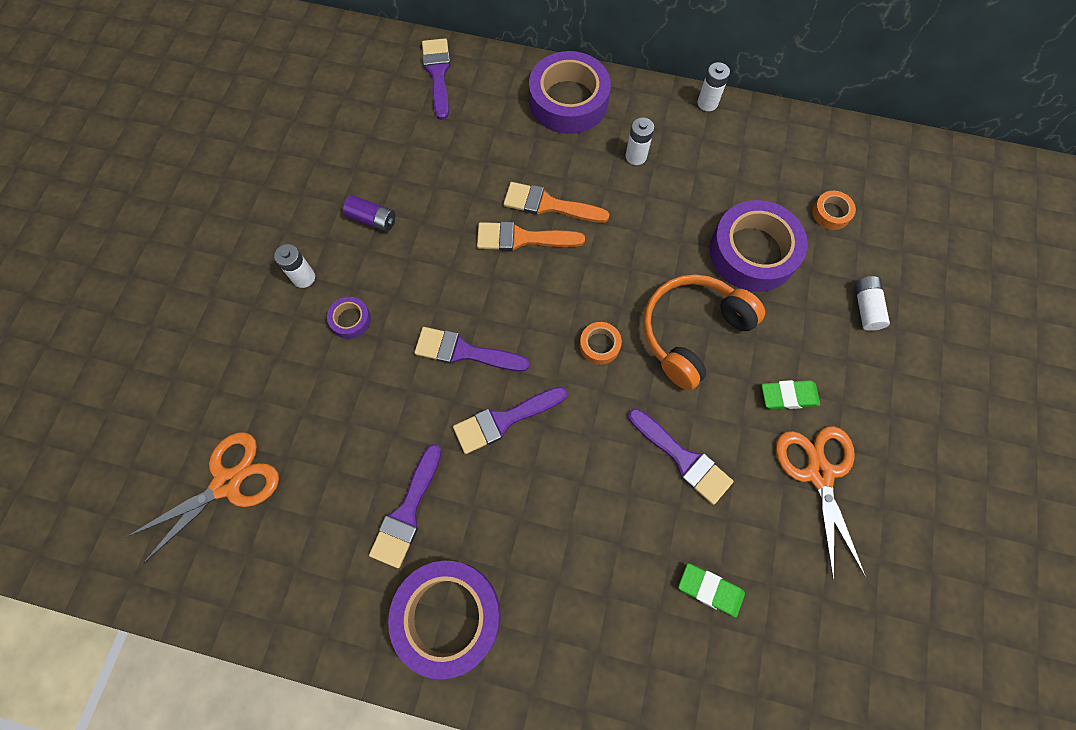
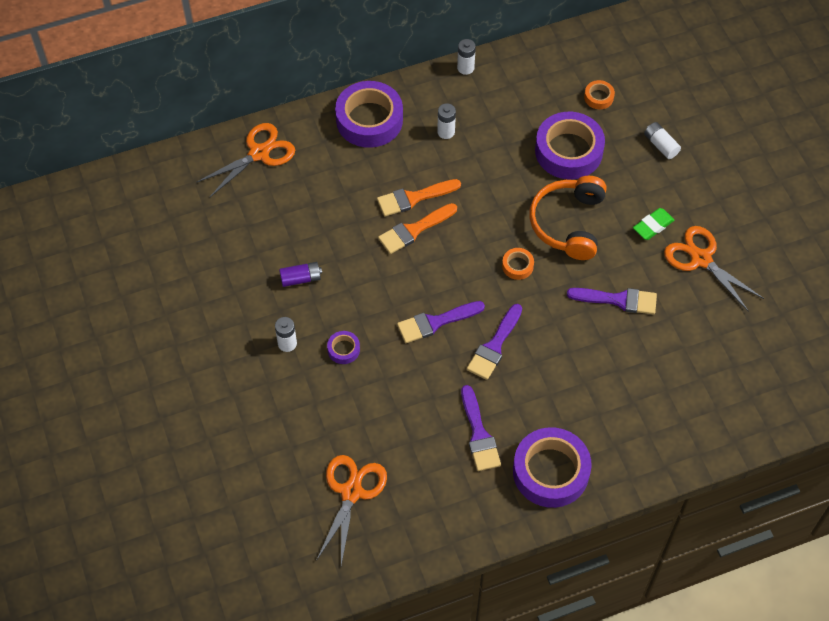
camera: 35 degrees left, 10 degrees down
purple brush [422,38,451,120] -> orange scissors [196,123,295,197]
green eraser [678,563,745,617] -> none

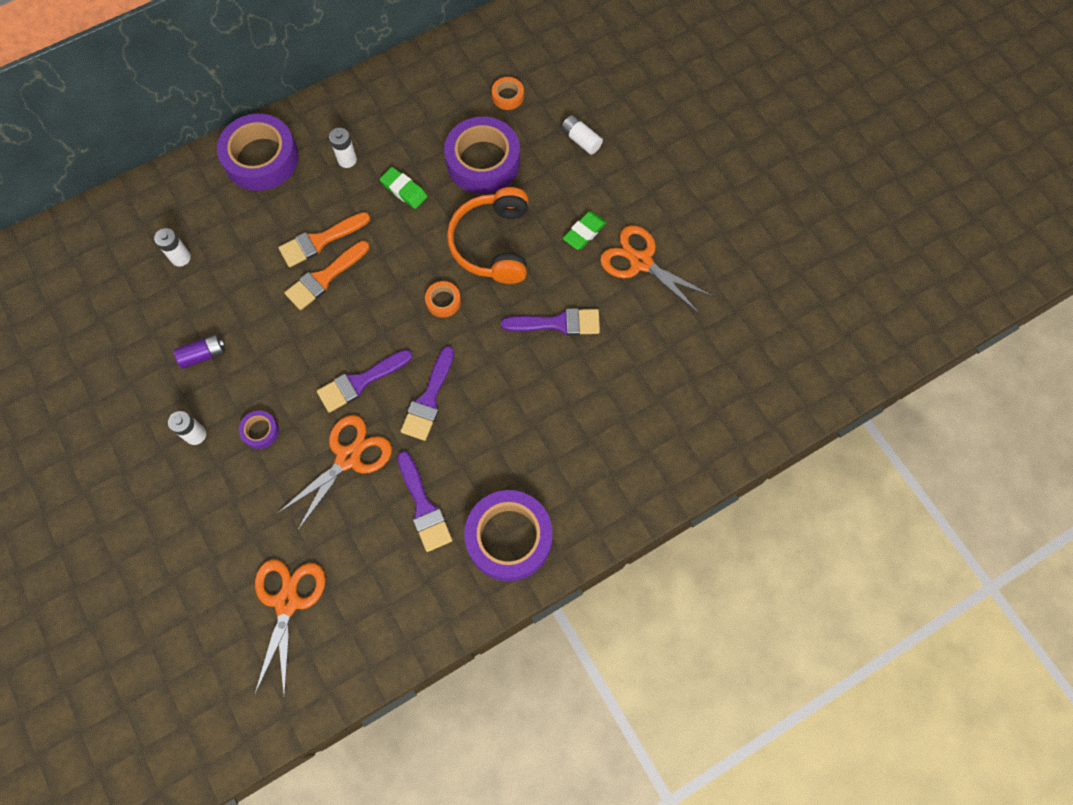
camera: 10 degrees left, 10 degrees up
orange scissors [196,123,295,197] -> orange scissors moved to [277,415,392,532]
white battery [457,39,476,75] -> white battery moved to [154,228,191,267]
none -> green eraser [380,167,427,209]

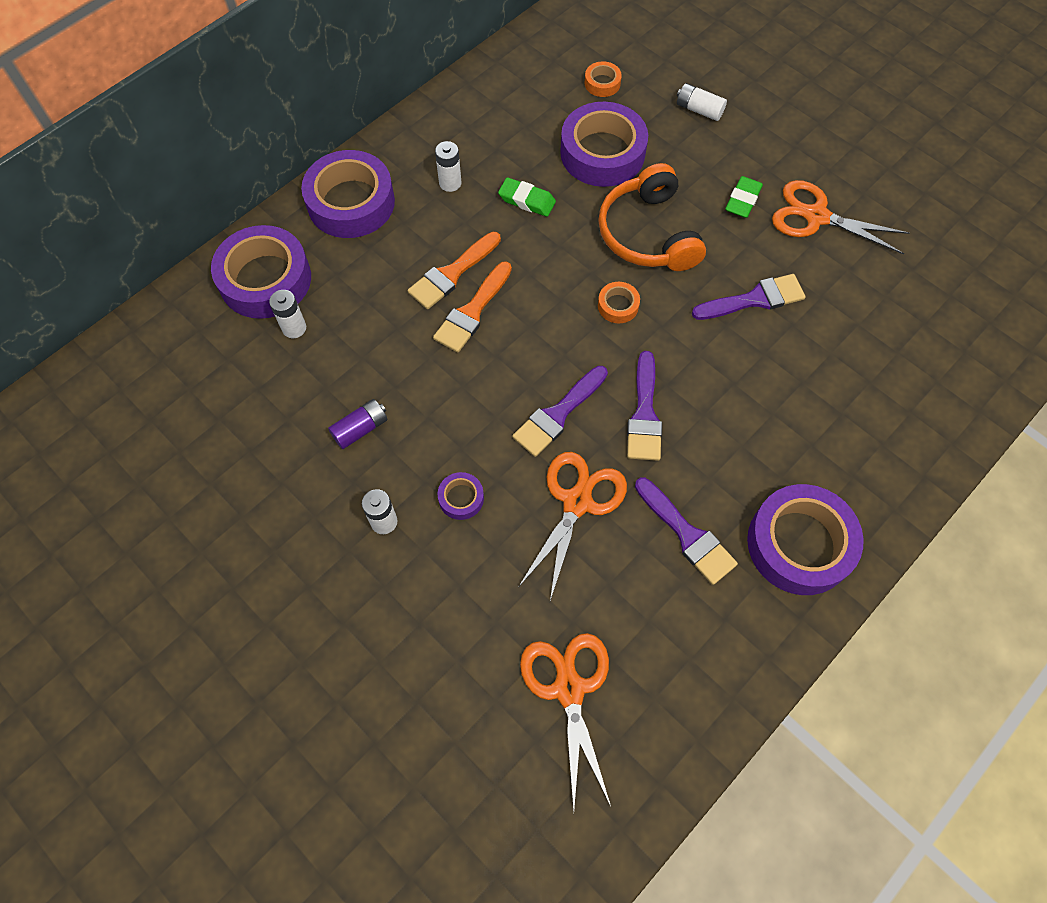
camera: 15 degrees left, 5 degrees down
none -> purple tape [211,225,311,319]

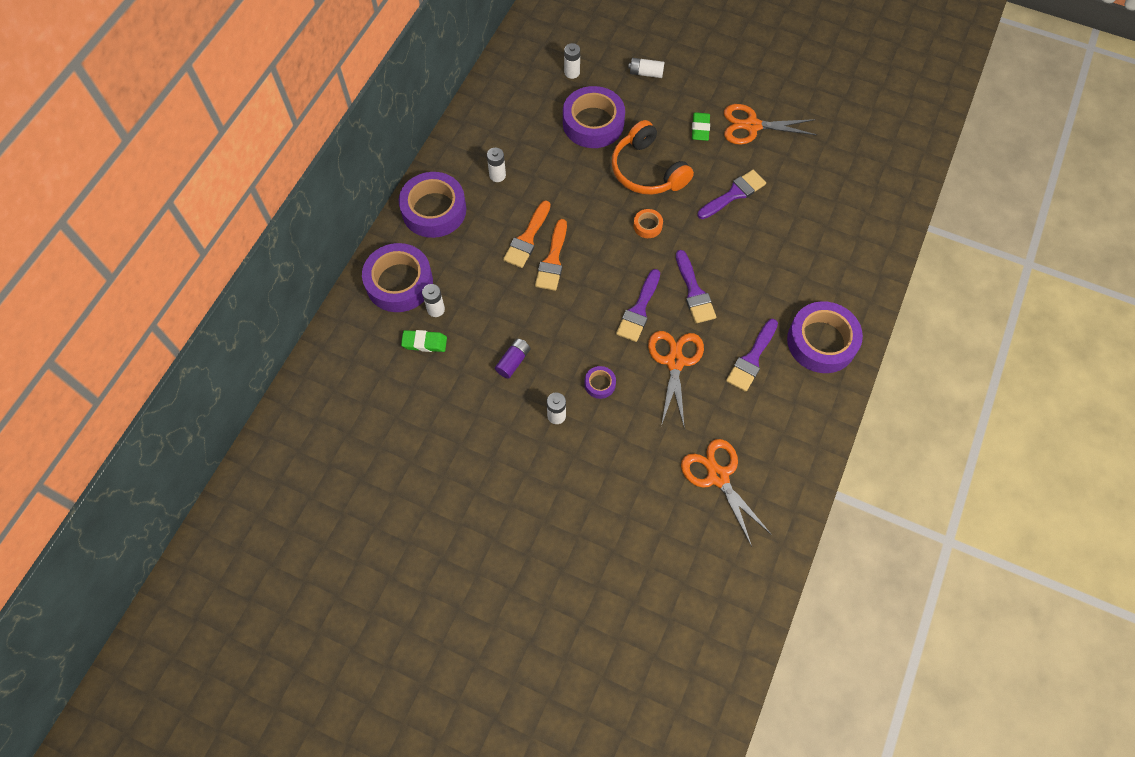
camera: 20 degrees left, 0 degrees up
green eraser [498,177,556,217] -> green eraser moved to [401,330,447,352]
orange tape [585,61,622,97] -> white battery [564,43,580,79]
purple brush [635,478,738,585] -> purple brush turned 90 degrees clockwise [726,319,778,392]

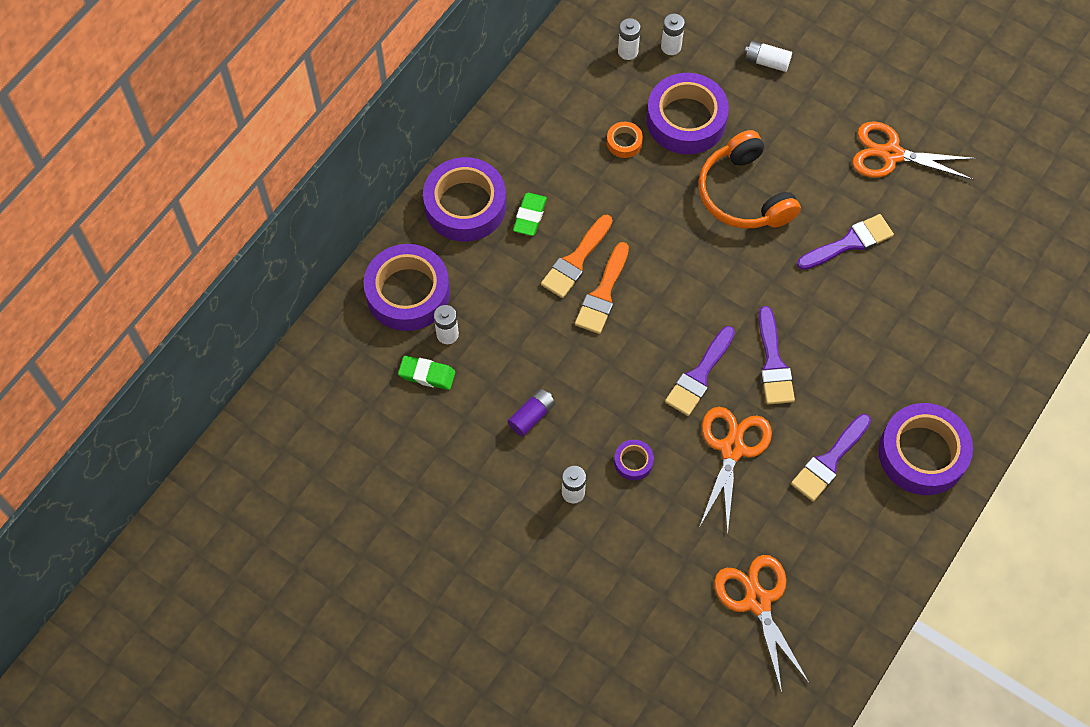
camera: 10 degrees right, 0 degrees up
white battery [487,148,506,182] -> white battery moved to [618,18,640,60]
orange tape [633,209,663,238] -> orange tape moved to [607,122,643,158]
green eraser [692,112,710,141] -> green eraser moved to [513,193,547,236]

